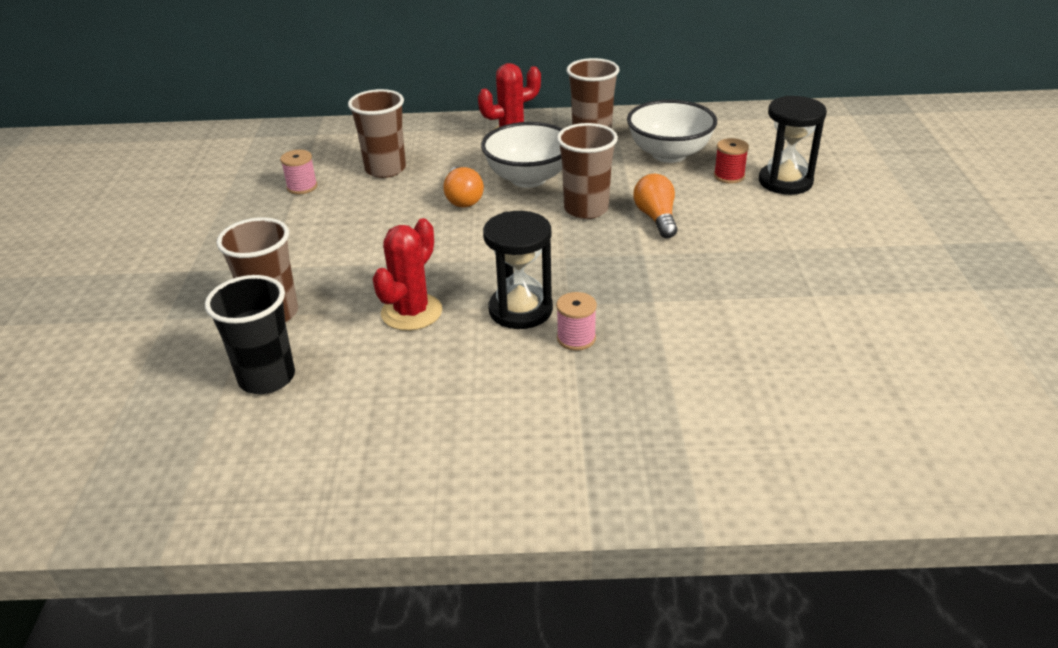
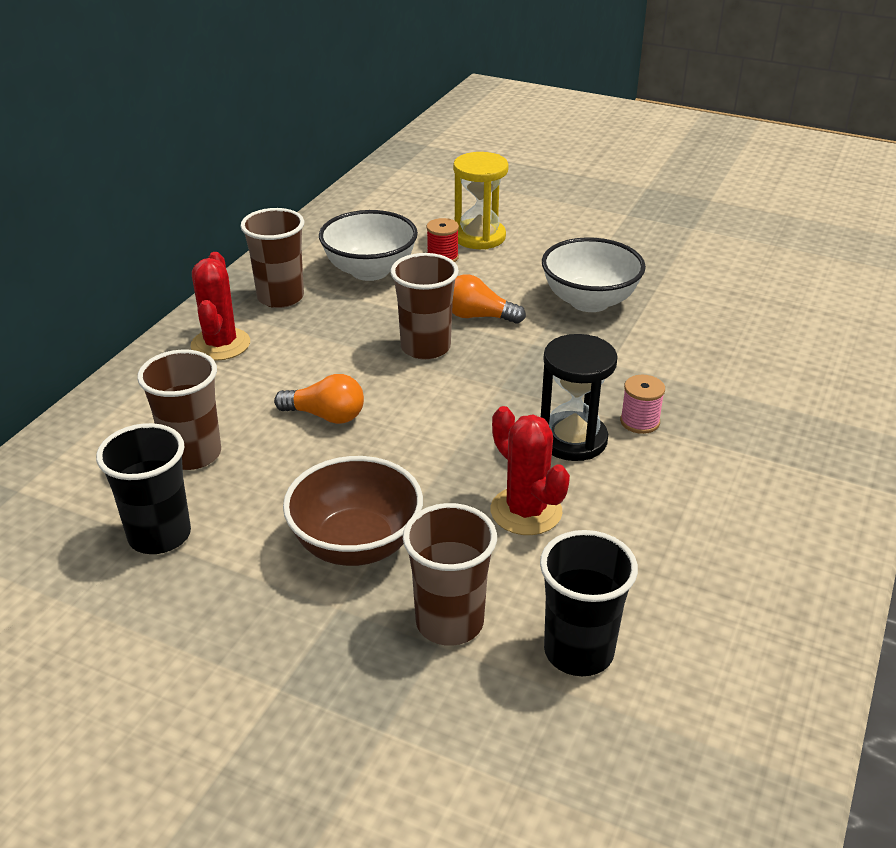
camera: 65 degrees left, 0 degrees up
pink spool [280,150,317,194] -> black cup [96,423,191,554]
white bowl [481,122,562,188] -> white bowl moved to [542,237,646,312]
black hourglass [759,96,827,195] -> yellow hourglass [453,152,509,249]
none -> brown bowl [283,456,423,566]

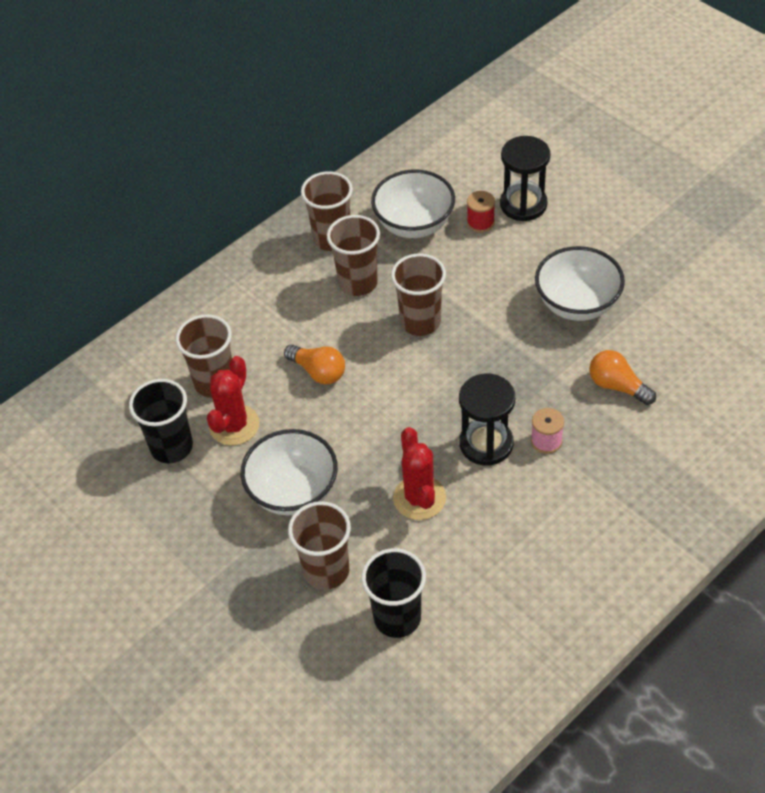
camera: 25 degrees right, 15 degrees up
red cactus [191,252,250,361] -> red cactus moved to [207,356,259,446]
brown bowl [283,456,423,566] -> white bowl [240,429,338,516]
orange light bulb [452,275,526,324] -> orange light bulb moved to [589,350,656,405]
yellow hourglass [453,152,509,249] -> black hourglass [500,136,550,221]
none -> brown cup [327,215,380,296]

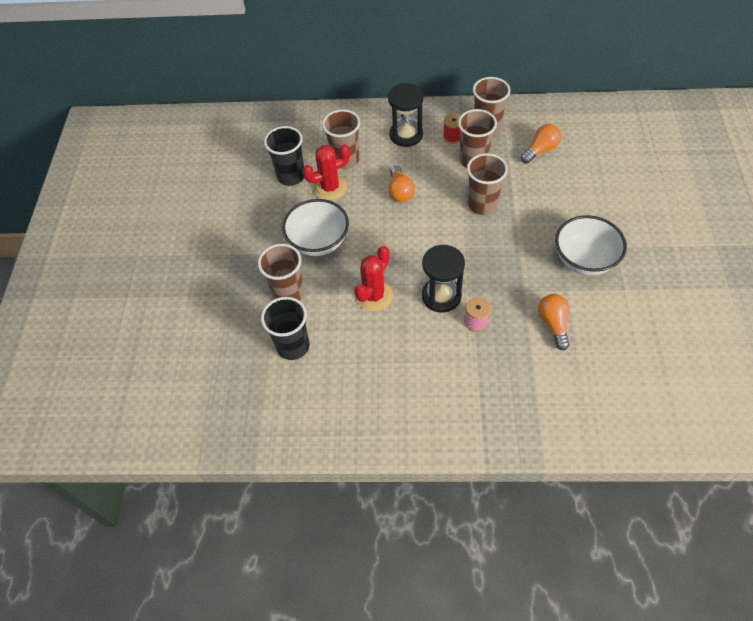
camera: 45 degrees right, 5 degrees up
white bowl [371,170,455,238] -> orange light bulb [521,124,561,163]
red spool [467,191,495,232] -> red spool moved to [443,113,461,144]
black hourglass [500,136,550,221] -> black hourglass moved to [388,83,424,147]

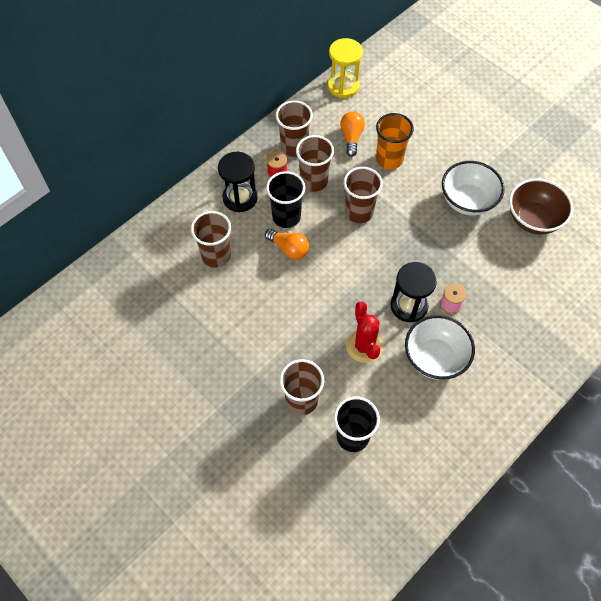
camera: 50 degrees left, 5 degrees up
black cup [264,126,304,186] -> black cup moved to [266,171,305,228]
white bowl [282,199,349,256] -> white bowl moved to [405,315,475,380]
red cactus [302,144,350,200] -> none
orange light bulb [538,294,570,350] -> none
none -> yellow hourglass [328,38,363,98]
none -> orange cup [376,113,414,169]
none -> brown bowl [509,178,573,235]

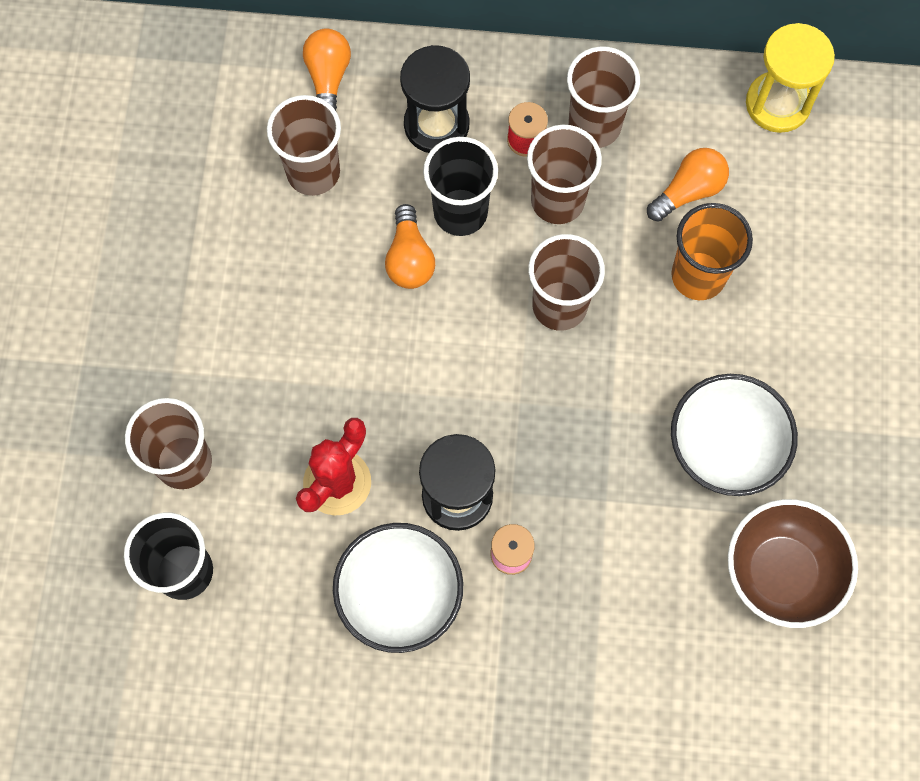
camera: 50 degrees right, 10 degrees up
none -> orange light bulb [303,28,351,111]

